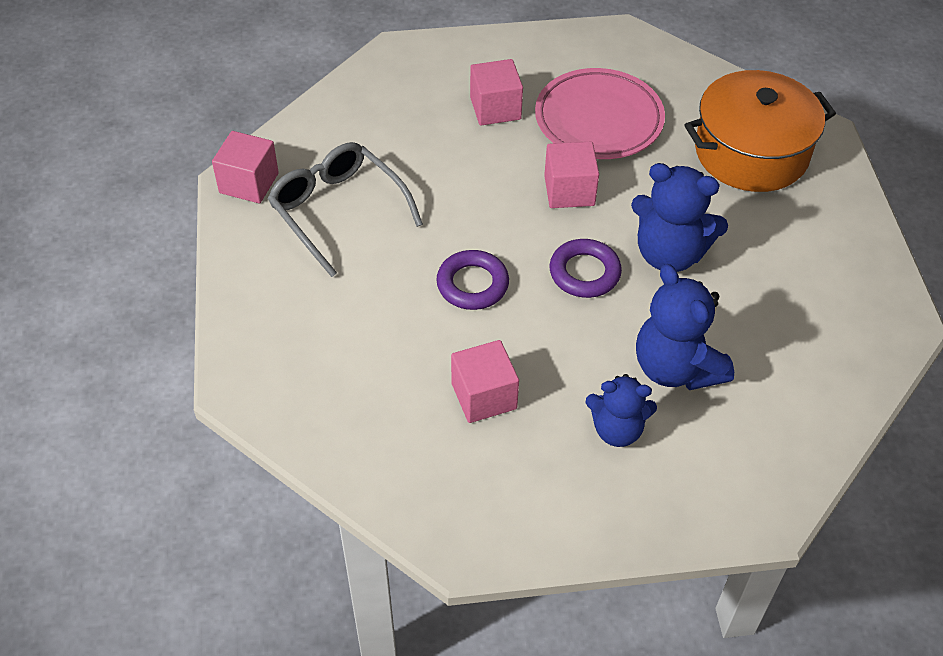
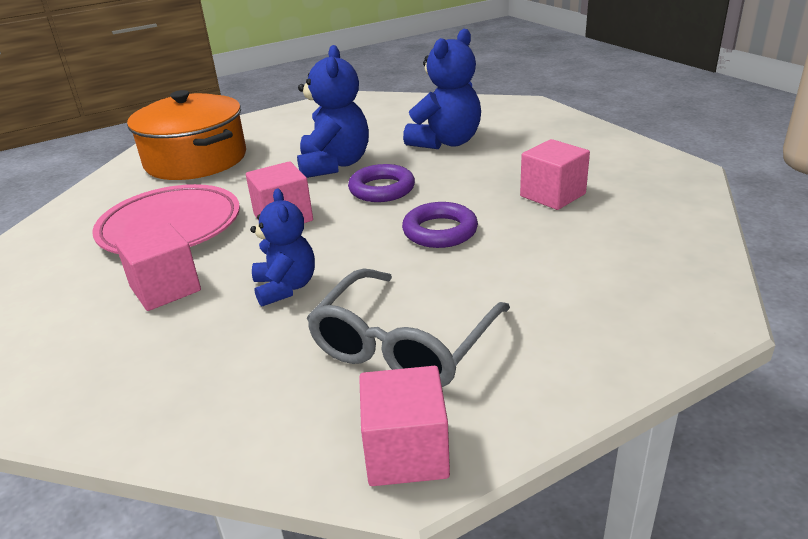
camera: 110 degrees left, 20 degrees down
blue teddy bear [585,374,657,447] -> blue teddy bear moved to [250,189,315,307]

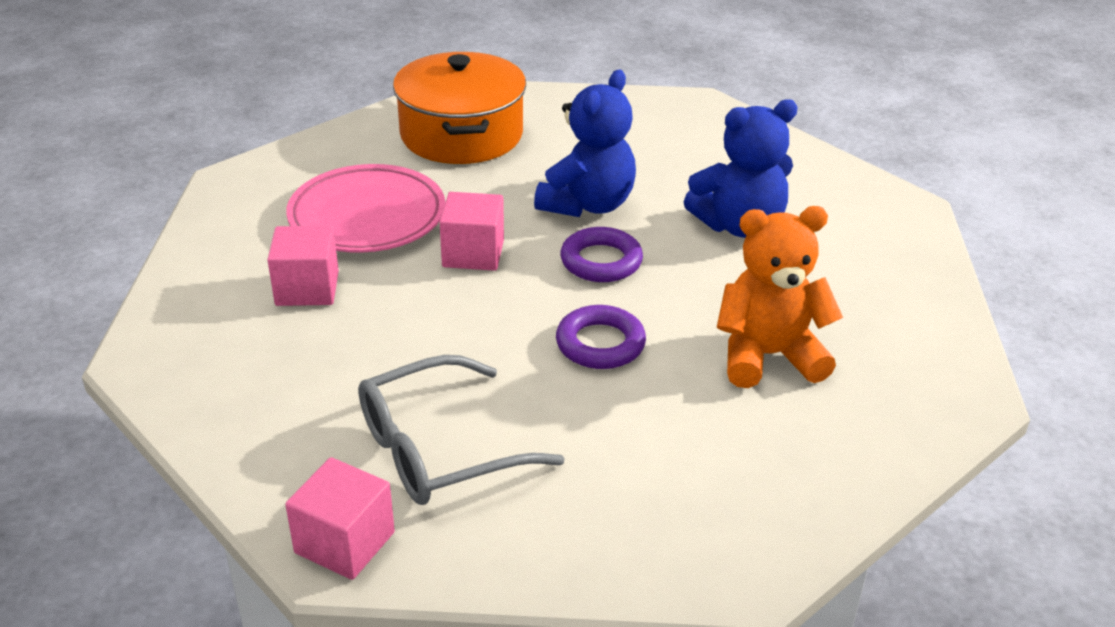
camera: 30 degrees right, 5 degrees up
blue teddy bear [250,189,315,307] -> none
pink cube [520,139,590,210] -> orange teddy bear [717,206,843,388]

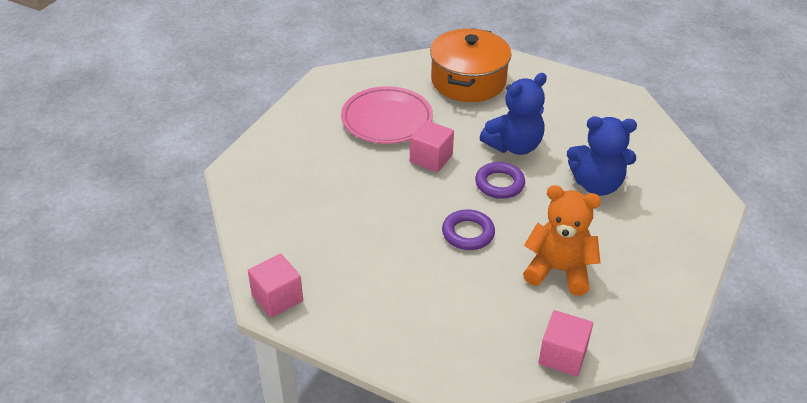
camera: 25 degrees right, 5 degrees up
pink cube [267,226,339,306] -> pink cube moved to [538,310,593,376]
grey glasses [358,355,565,505] -> none

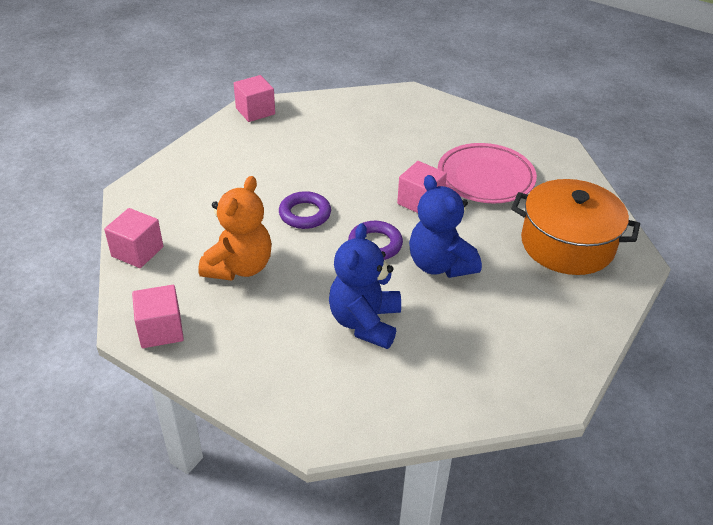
camera: 95 degrees right, 0 degrees up
none -> pink cube [132,285,184,348]

